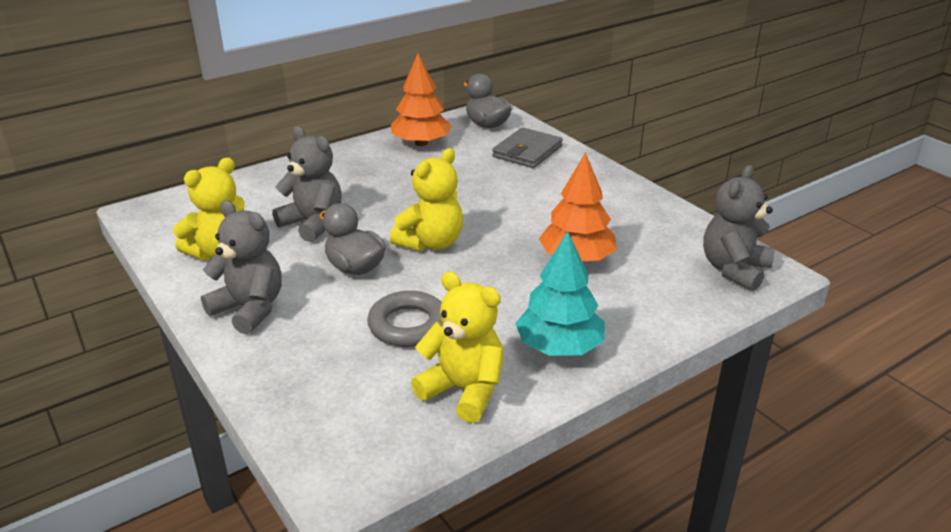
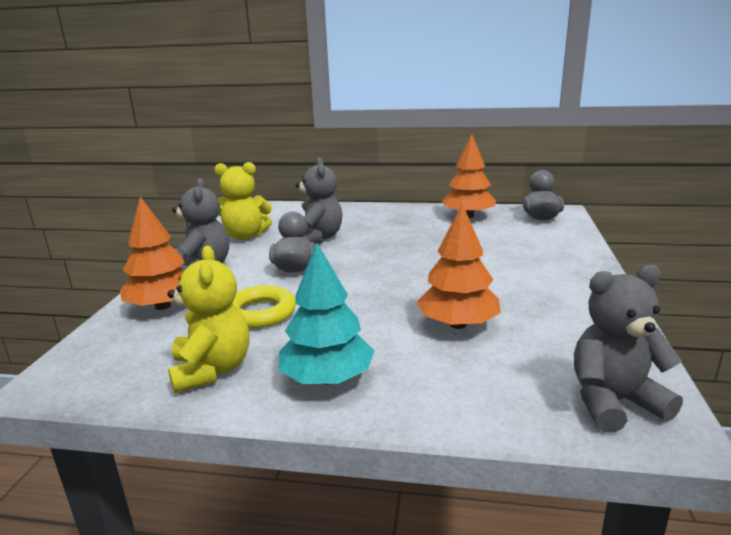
camera: 45 degrees right, 10 degrees down
grey ring [367,291,443,347] -> yellow ring [232,285,296,328]
yellow teddy bear [390,148,463,251] -> none
grey wallet [492,127,563,168] -> none
none -> orange tree [120,197,185,310]

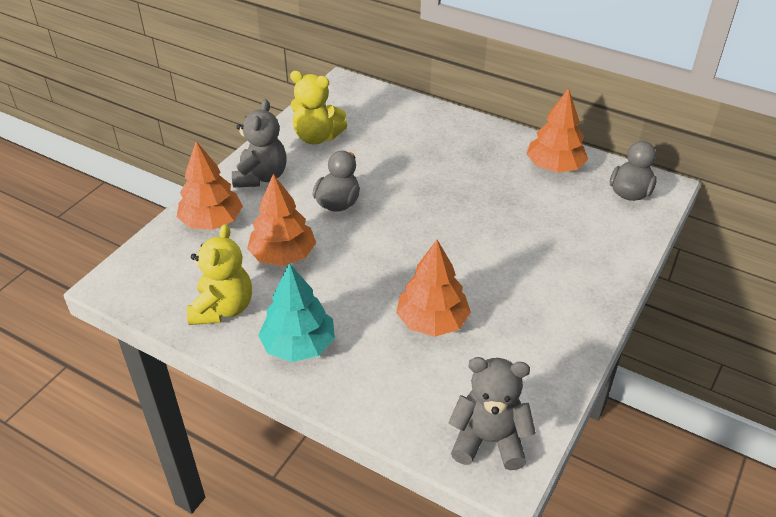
camera: 20 degrees right, 20 degrees up
yellow ring [232,285,296,328] -> orange tree [247,174,316,266]
grey teddy bear [296,158,342,244] -> none

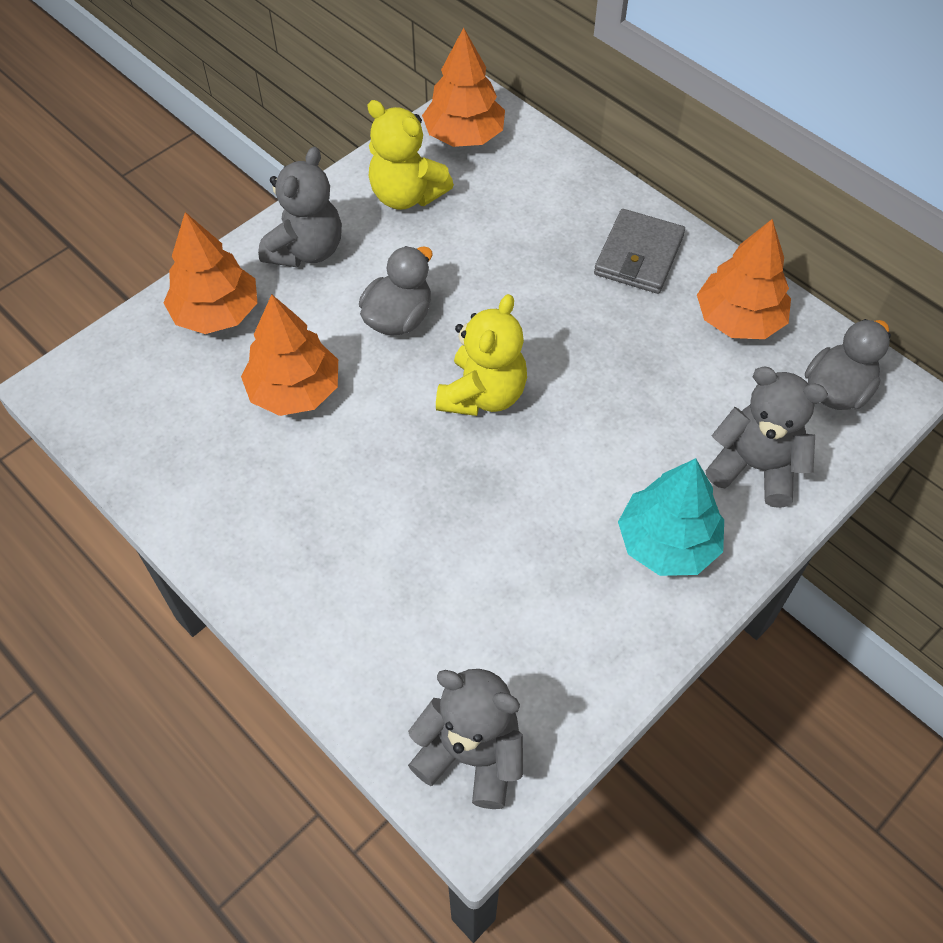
camera: 15 degrees right, 15 degrees up
yellow teddy bear [187,224,252,325] -> yellow teddy bear moved to [436,294,527,416]
turquoise tree [258,263,335,362] -> turquoise tree moved to [618,458,724,576]
orange tree [396,240,471,337] -> orange tree moved to [422,28,505,147]
none -> grey wallet [594,209,685,294]
none -> grey teddy bear [706,366,828,508]

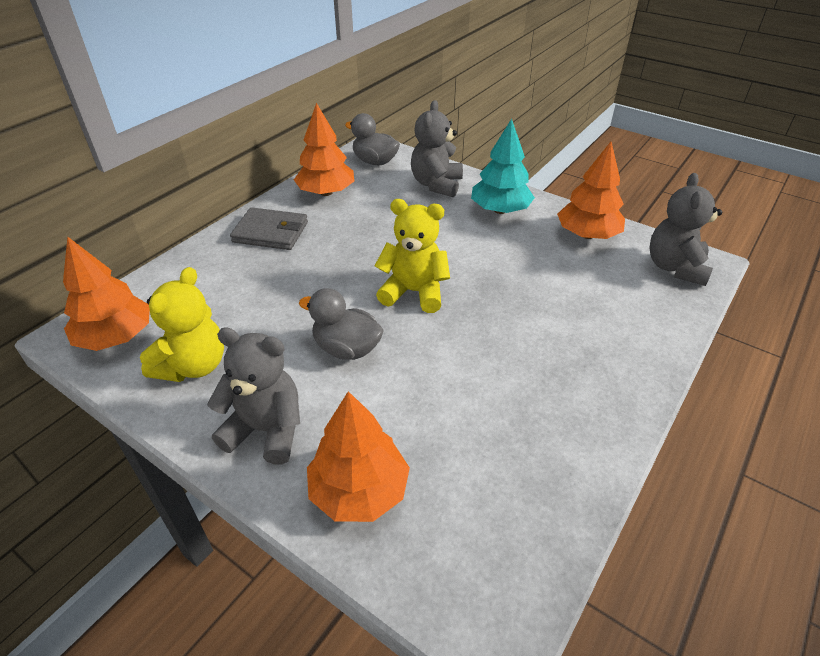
camera: 100 degrees left, 15 degrees down
orange tree [241,294,338,416] -> orange tree moved to [557,142,625,239]

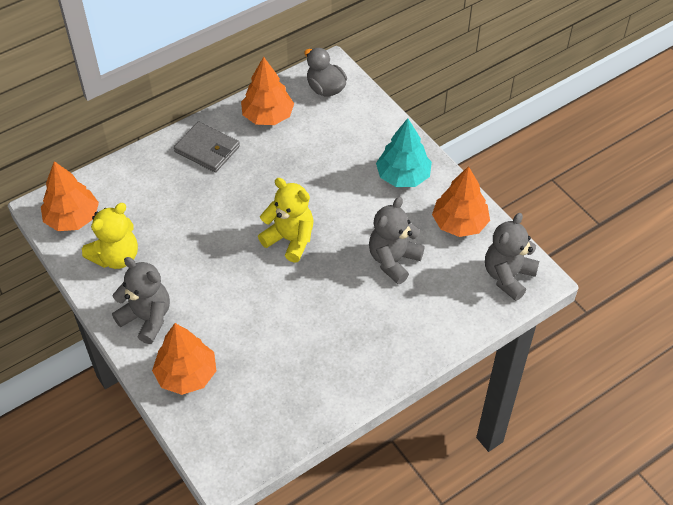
camera: 20 degrees right, 10 degrees up
grey duck [299,288,384,360] -> none
grey teddy bear [411,100,463,197] -> grey teddy bear moved to [369,197,425,284]

